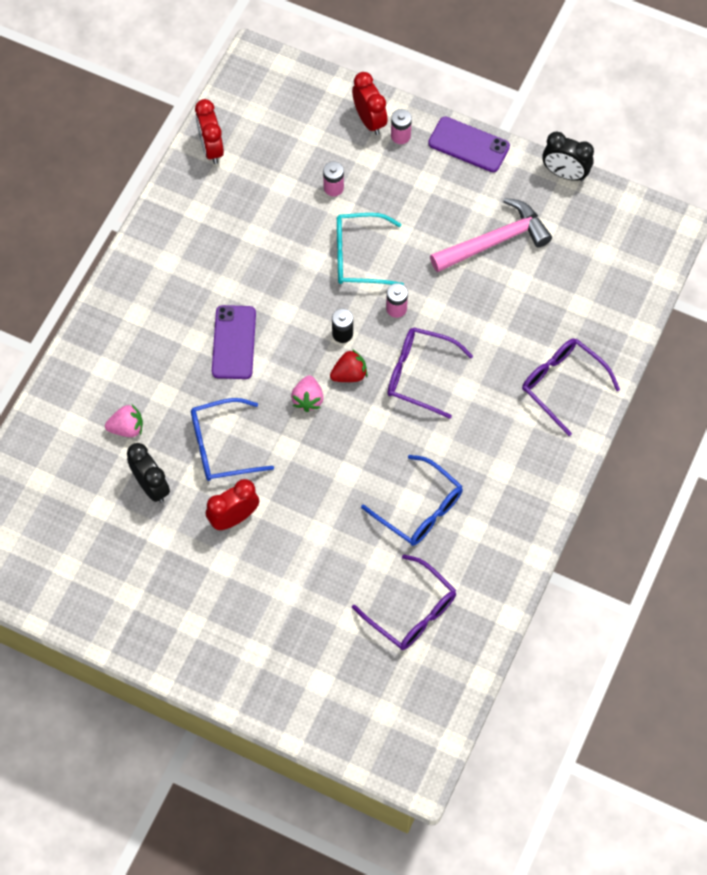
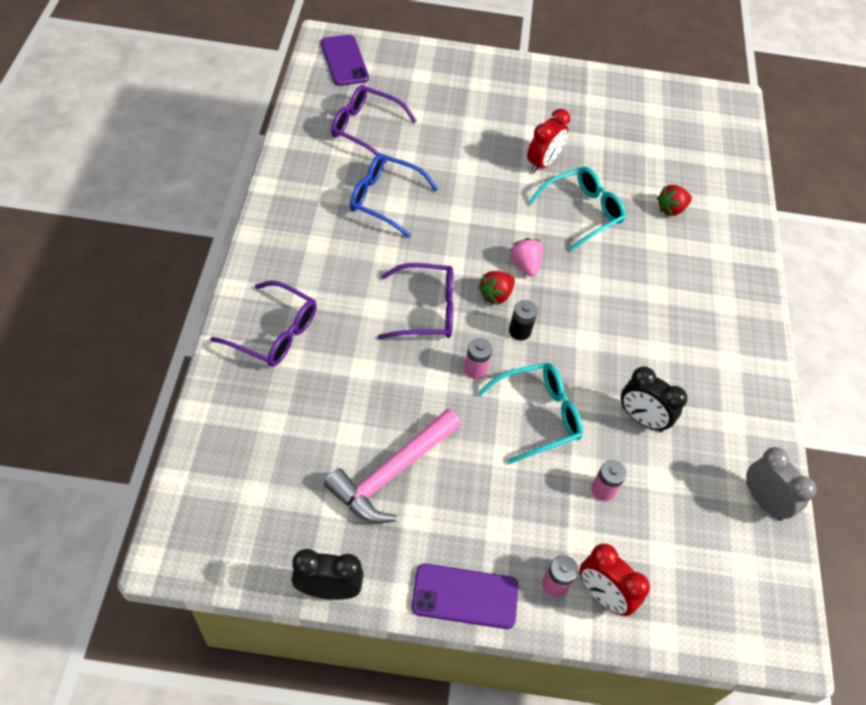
camera: 155 degrees right, 10 degrees down
pink strawberry [105,404,143,437] -> red strawberry [657,185,692,216]
black clock [127,443,170,503] -> black clock moved to [621,366,687,432]
blue glasses [191,398,274,481] -> turquoise glasses [529,167,626,250]
red clock [195,99,224,164] -> grey clock [746,447,817,521]
purple phone [212,305,256,379] -> purple phone moved to [321,35,369,86]

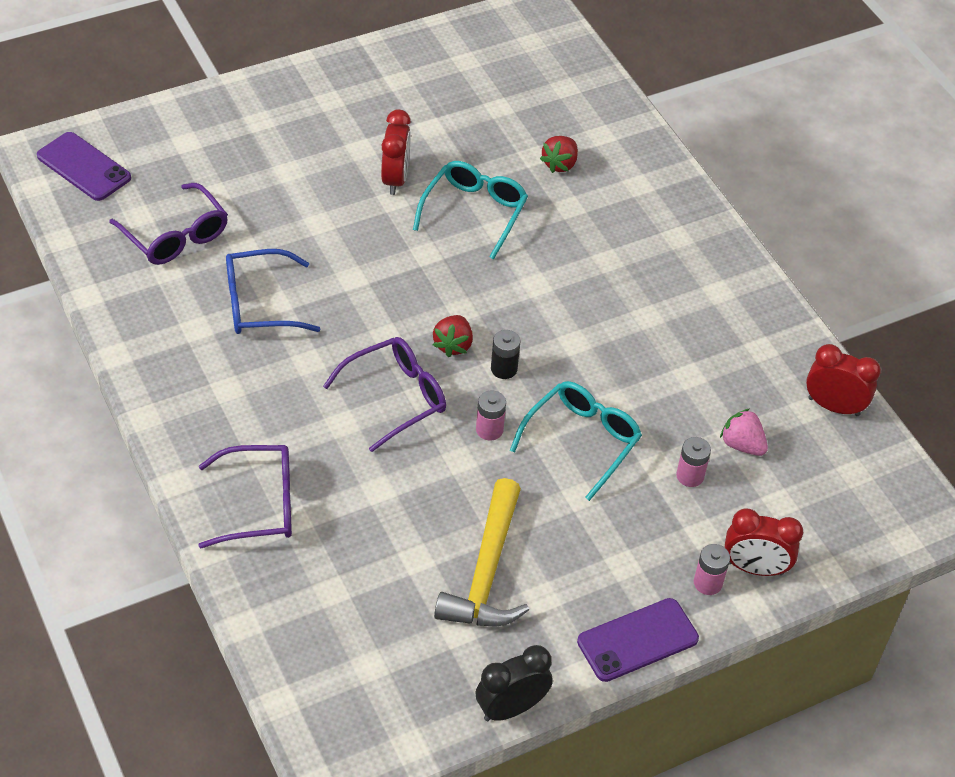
camera: 30 degrees left, 5 degrees down
pink hammer [324,409,461,523] -> yellow hammer [434,478,529,626]
purple glasses [331,85,417,163] -> purple glasses turned 120 degrees counterclockwise [109,183,228,265]
pink strawberry [510,238,543,277] -> pink strawberry moved to [720,409,768,456]
black clock [621,366,687,432] -> none
grey clock [746,447,817,521] -> red clock [806,344,881,416]

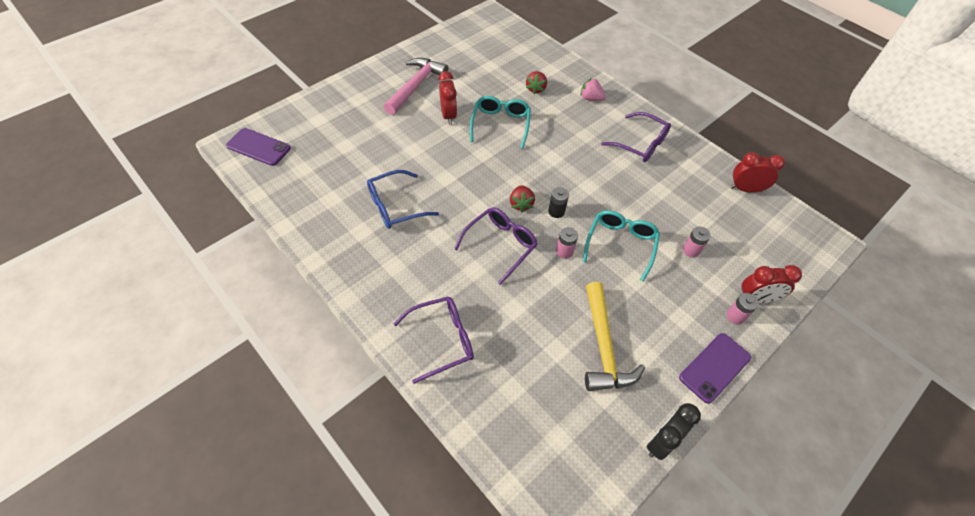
camera: 15 degrees left, 5 degrees up
purple glasses [109,183,228,265] -> purple glasses moved to [601,112,671,162]
pink strawberry [720,409,768,456] -> pink strawberry moved to [580,78,606,101]
none -> pink hammer [384,58,448,115]

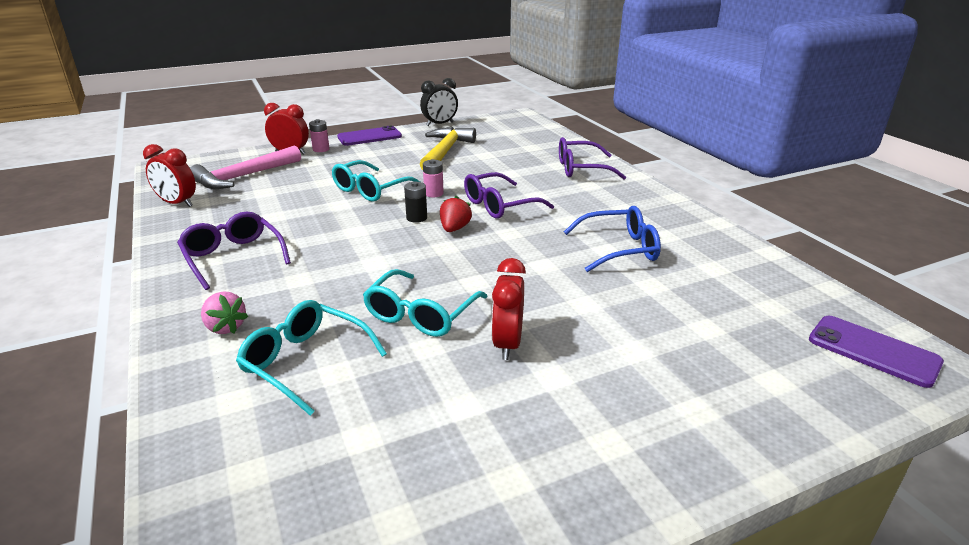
camera: 160 degrees left, 25 degrees down
pink hammer [384,58,448,115] -> pink hammer moved to [190,145,301,189]
red strawberry [526,71,547,94] -> turquoise glasses [236,300,387,416]
pink battery [683,227,711,258] -> none

